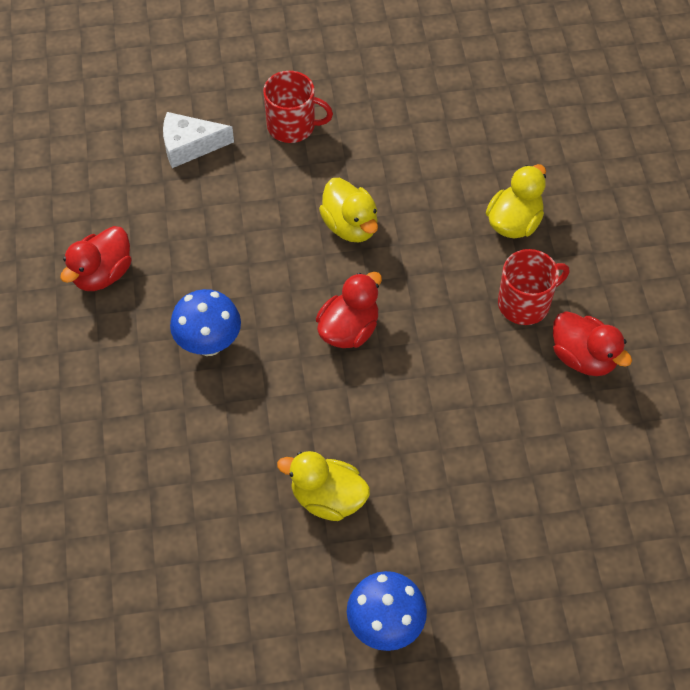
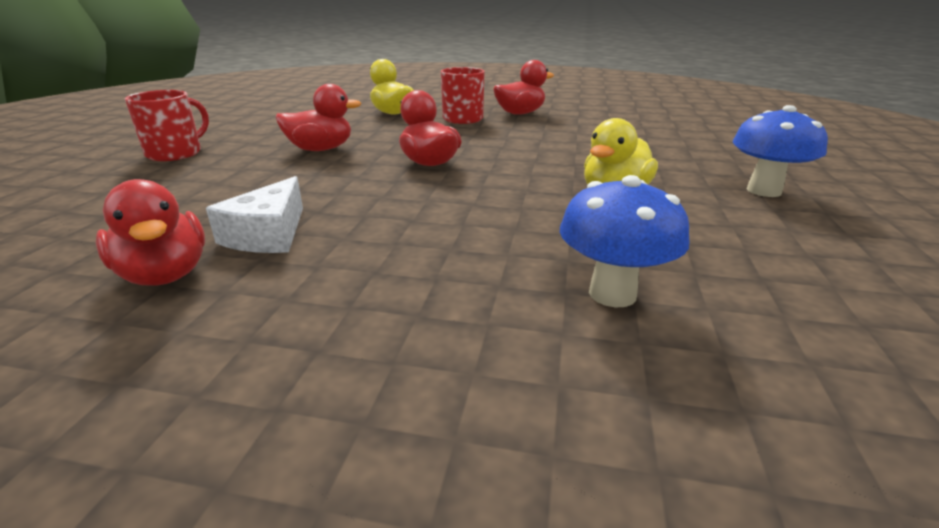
camera: 70 degrees left, 30 degrees down
white cheese [163,112,234,168] -> white cheese moved to [206,176,303,253]
blue mushroom [170,289,241,356] -> blue mushroom moved to [560,175,690,307]
yellow duck [319,178,378,242] -> red duck [276,84,362,151]

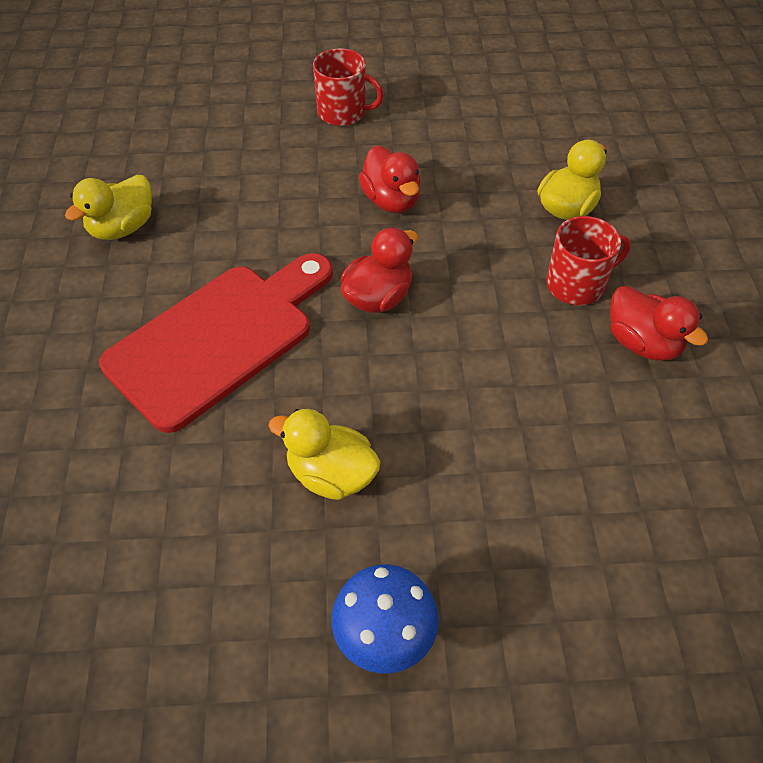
camera: 75 degrees right, 25 degrees up
red duck [96,179,205,285] -> yellow duck [65,175,152,240]
white cheese [206,176,303,253] -> none
blue mushroom [560,175,690,307] -> none
none -> red cutting board [99,253,333,433]

